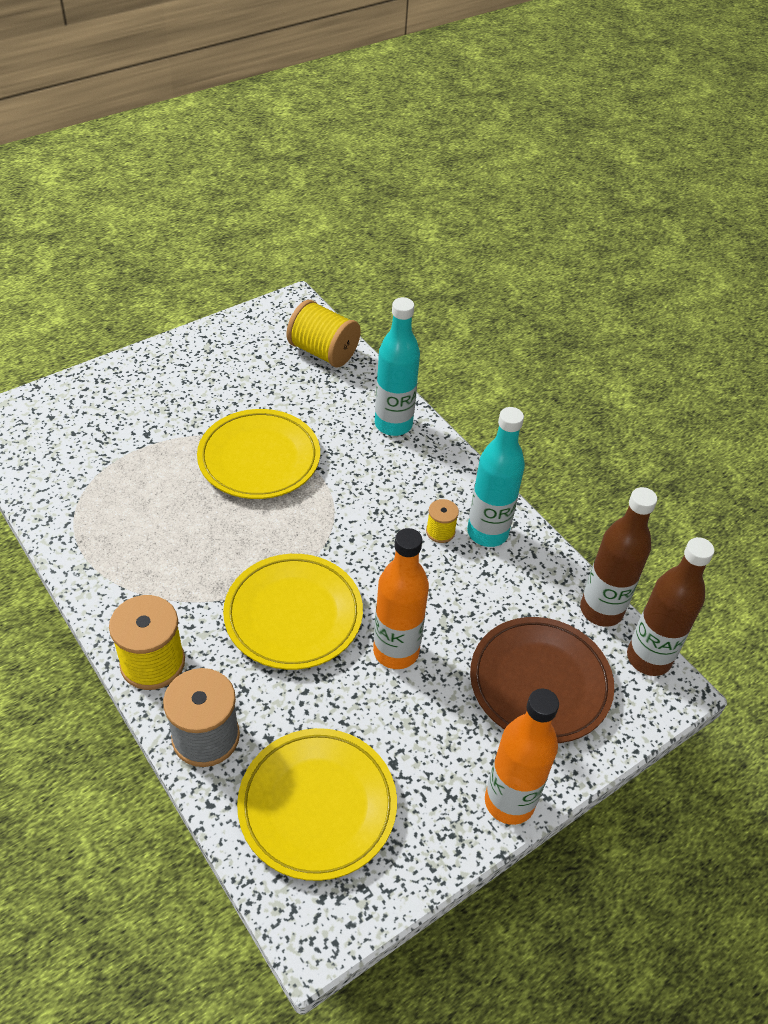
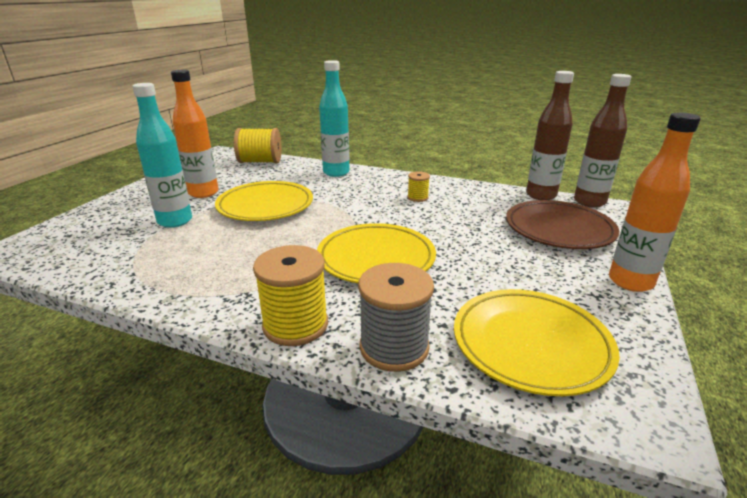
camera: 30 degrees left, 20 degrees down
orange bottle [373,528,429,669] -> orange bottle moved to [171,70,219,198]
turquoise bottle [467,407,525,547] -> turquoise bottle moved to [132,83,192,228]

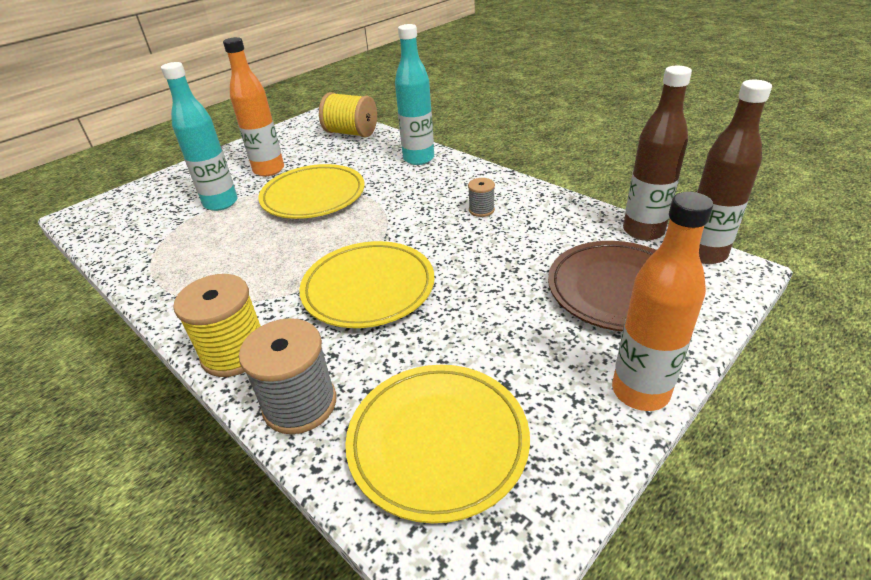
camera: 25 degrees right, 10 degrees up
yellow spool [407,171,430,202] -> grey spool [468,178,495,217]

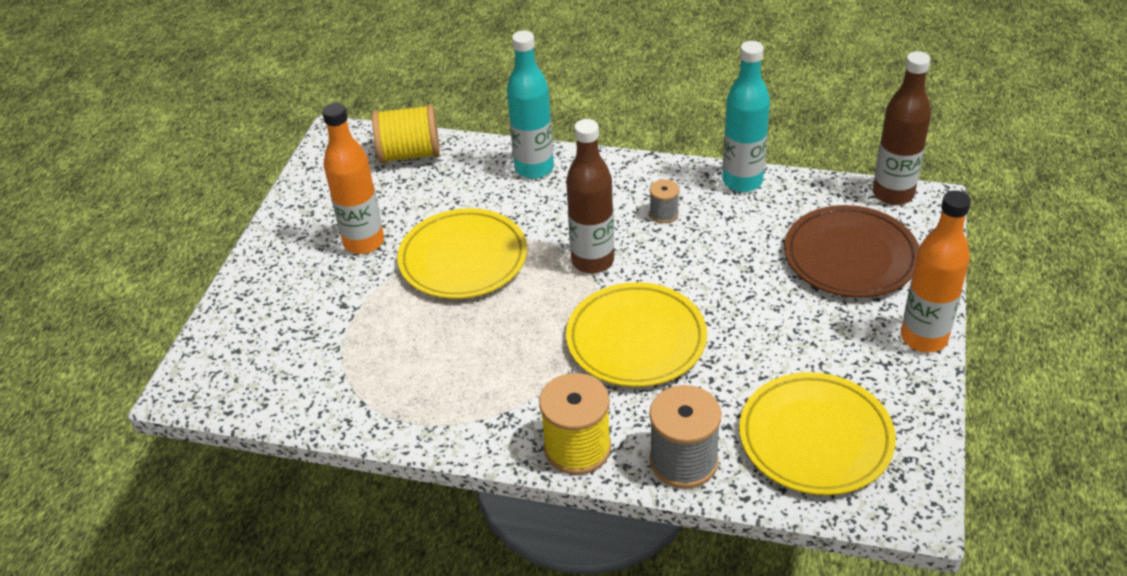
camera: 30 degrees left, 5 degrees up
turquoise bottle [161,62,237,211] -> turquoise bottle moved to [723,41,770,192]
brown bottle [623,66,692,241] -> brown bottle moved to [566,119,614,274]

